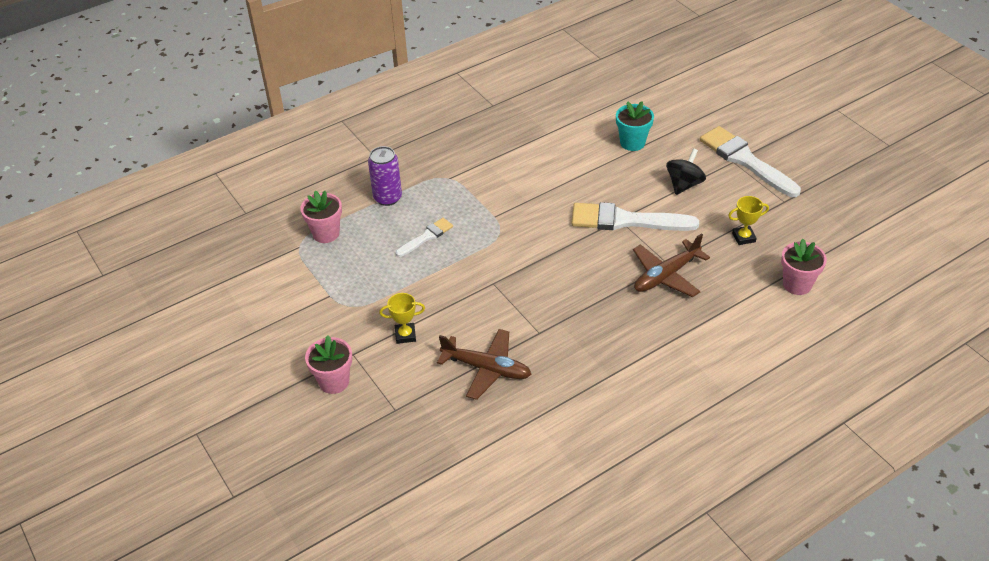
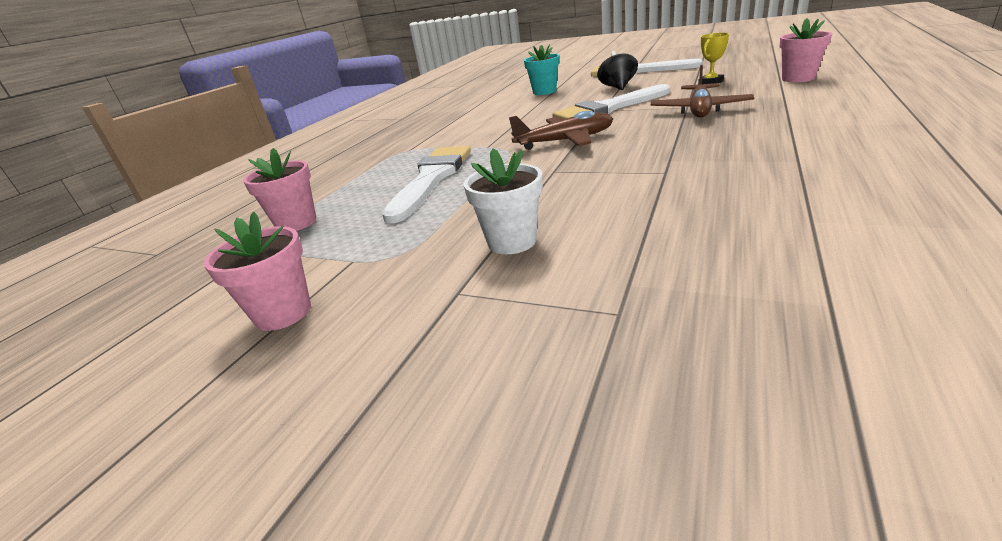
camera: 30 degrees left, 15 degrees down
pink flower pot [305,336,352,394] -> pink flower pot moved to [203,212,311,331]
purple can [368,146,402,206] -> none
yellow trophy [379,293,425,344] -> white flower pot [464,148,543,254]
white brush [396,218,453,257] -> white brush [382,146,471,223], size x1.89
brown plane [437,329,531,400] -> brown plane moved to [509,111,613,150]

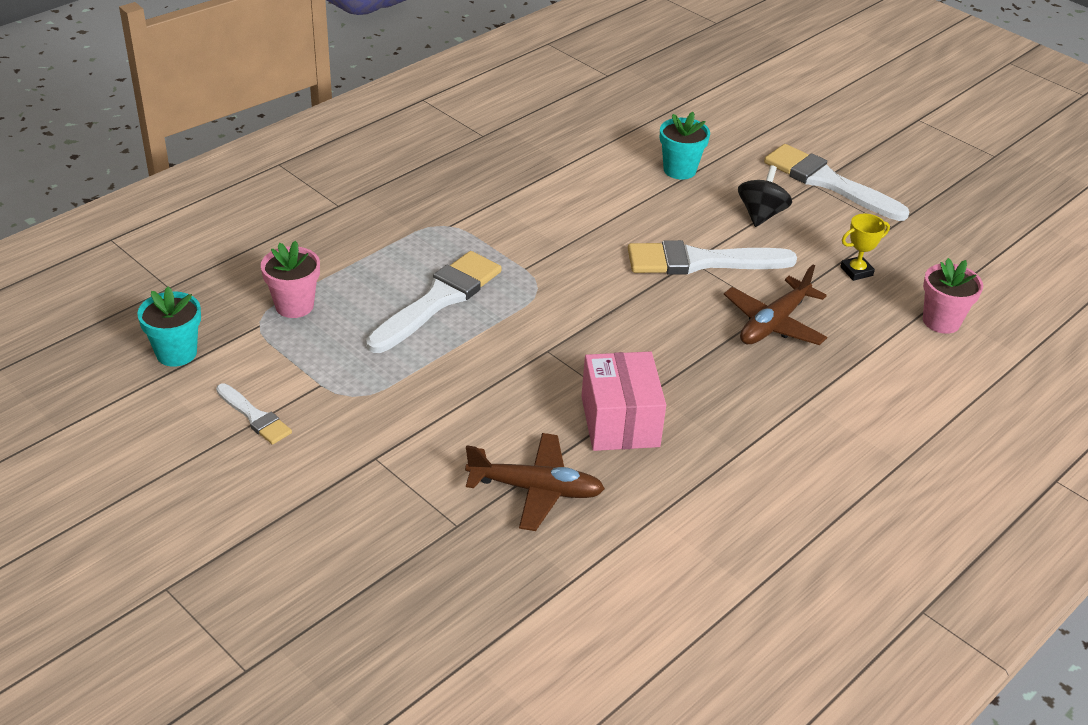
camera: 15 degrees right, 10 degrees up
pink flower pot [203,212,311,331] -> white brush [216,383,292,445]
white flower pot [464,148,543,254] -> none
brown plane [509,111,613,150] -> brown plane moved to [465,433,605,531]
none -> turquoise flower pot [137,286,201,367]
none -> pink box [581,351,666,451]

